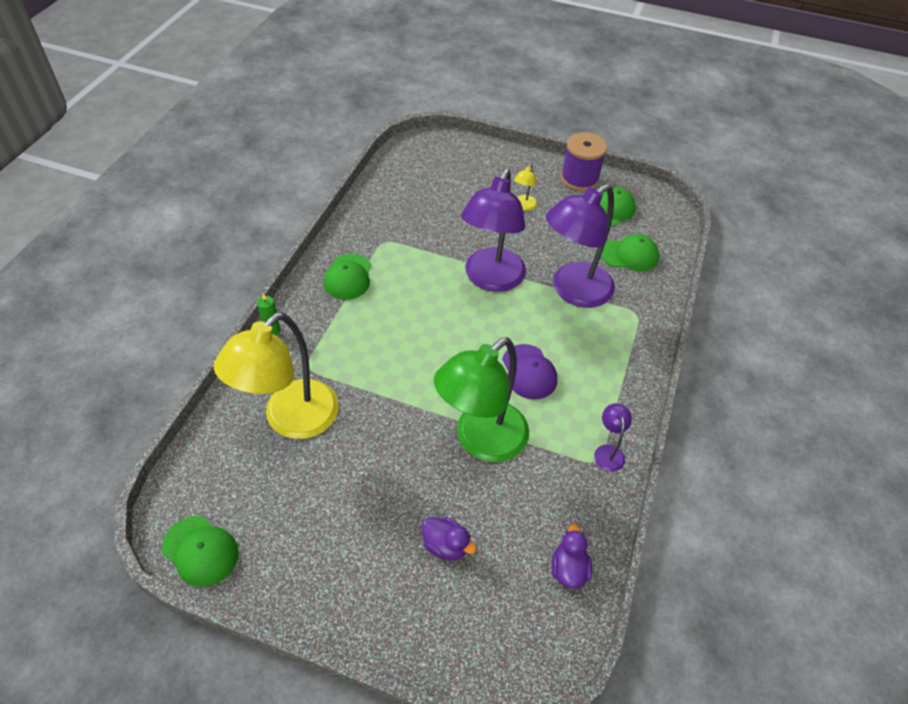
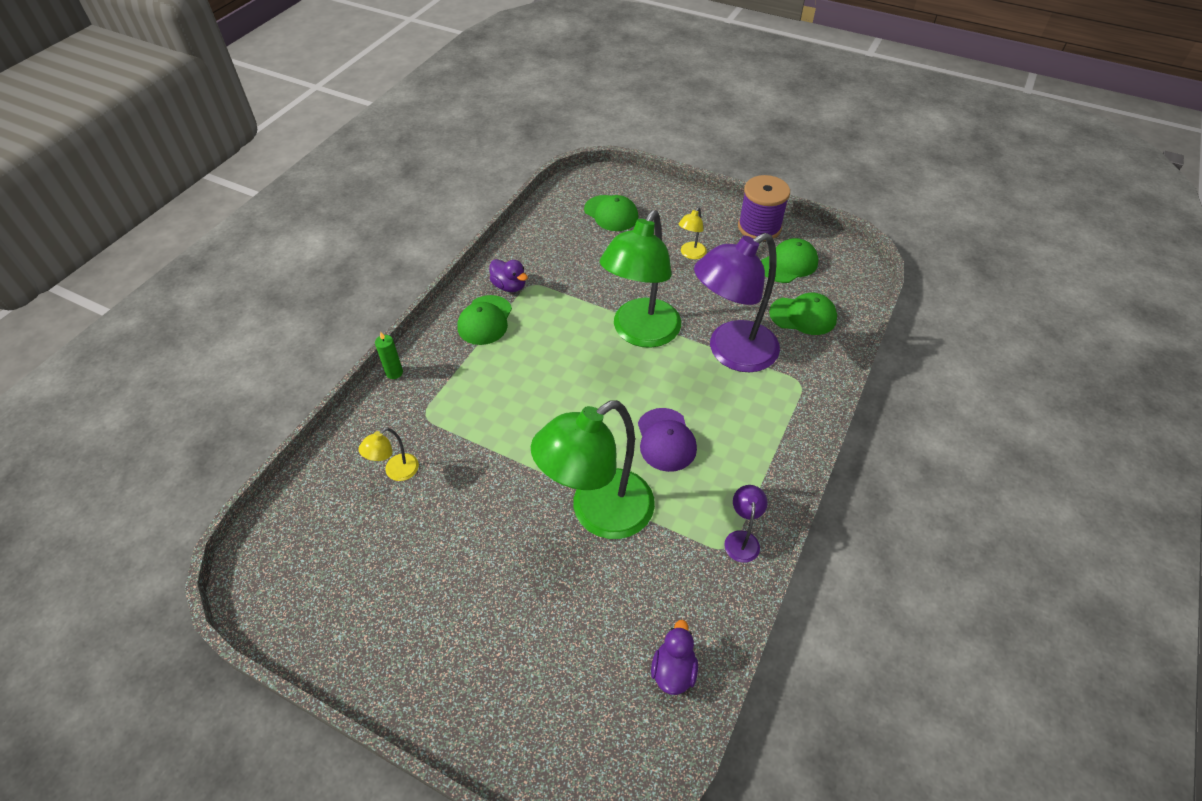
camera: 10 degrees right, 0 degrees up
green cap [162,516,239,587] -> green cap moved to [584,195,639,231]
yellow lamp [214,312,339,439] -> yellow lamp [359,428,419,481], size x0.42
purple duck [421,517,477,560] -> purple duck moved to [489,259,528,292]
purple lamp [461,169,526,292] -> green lamp [600,210,681,348]

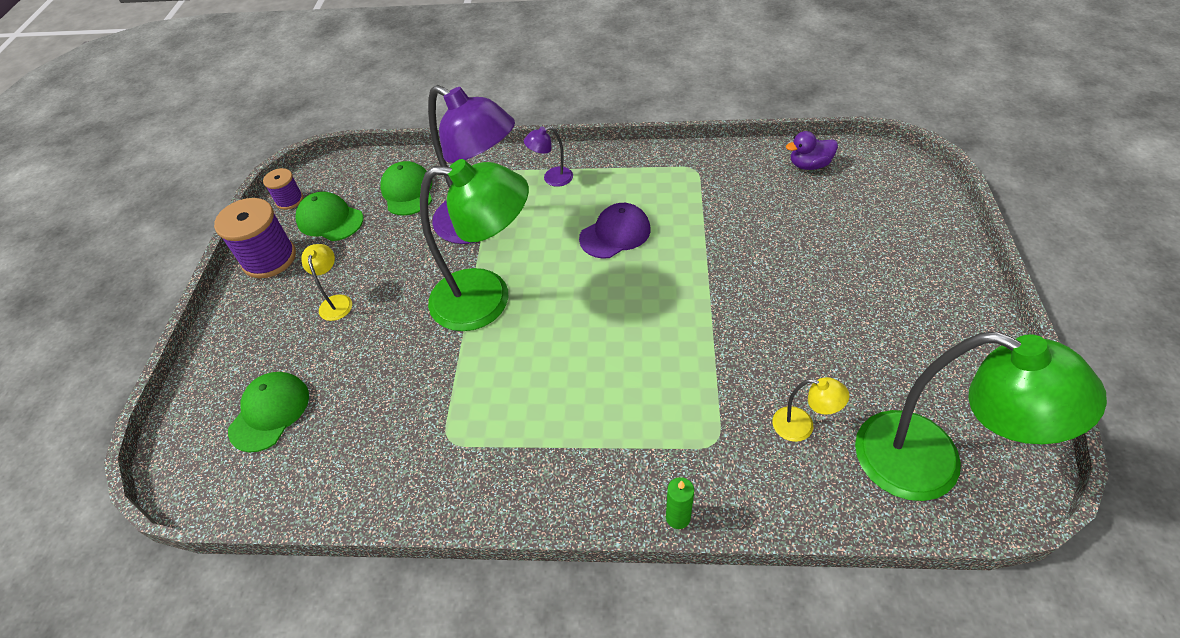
camera: 110 degrees left, 0 degrees up
green cap [457,295,512,345] -> none
purple duck [489,259,528,292] -> none
green lamp [531,400,655,539] -> green lamp moved to [855,332,1107,501]
yellow lamp [679,207,707,259] -> yellow lamp turned 105 degrees counterclockwise [301,244,352,321]
purple lamp [724,485,768,563] -> purple lamp moved to [524,126,573,187]
none -> purple spool [263,168,303,210]

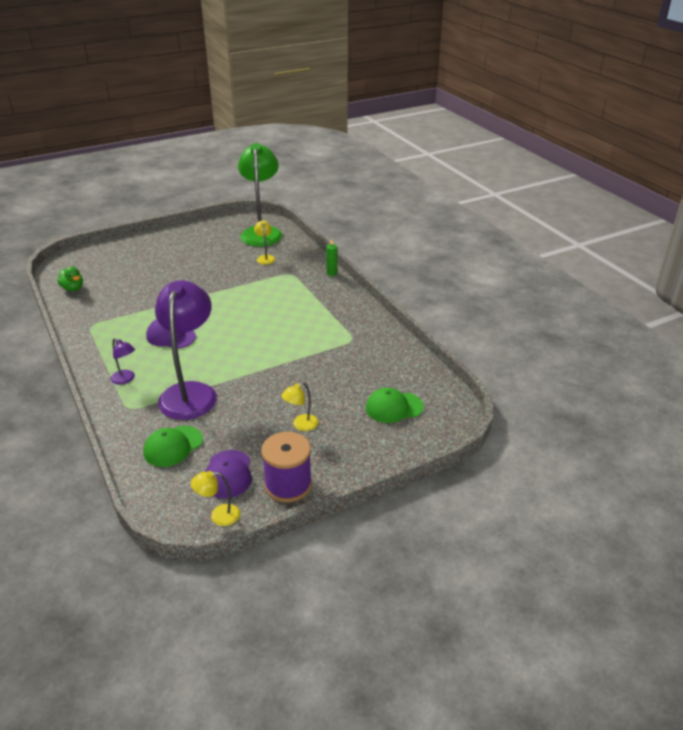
camera: 125 degrees left, 15 degrees down
purple spool [263,168,303,210] -> yellow lamp [191,471,240,526]
green cap [295,192,363,241] -> purple cap [205,450,252,498]
green lamp [420,159,529,331] -> none
purple duck [786,131,838,170] -> green duck [57,266,83,291]

